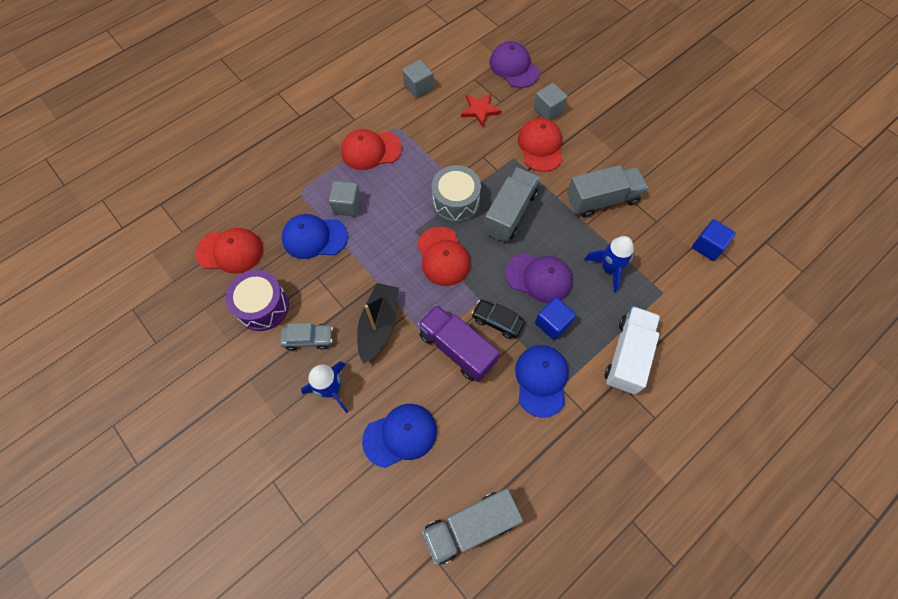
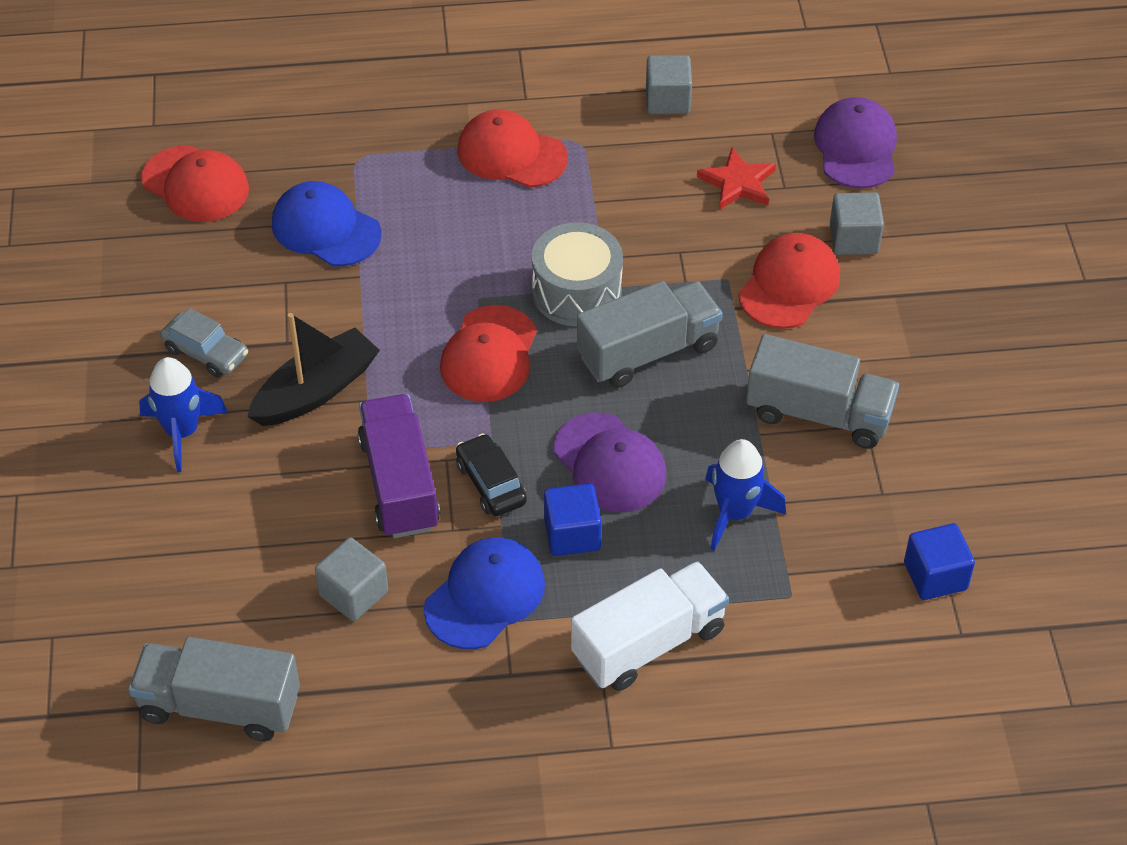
camera: 35 degrees right, 15 degrees down
purple drum [226,270,289,331] -> none
grey cube [329,181,361,216] -> grey cube moved to [315,538,388,621]
blue cap [362,404,437,468] -> none

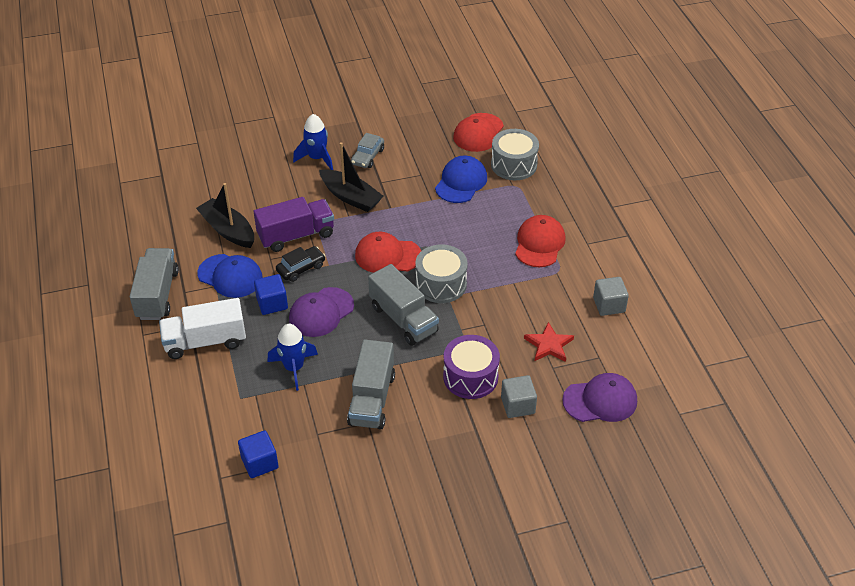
camera: 80 degrees right, 5 degrees down
grey truck [129,637,300,741] -> grey truck moved to [130,248,179,320]
grey cube [315,538,388,621] -> black boat [196,183,254,248]
white truck [571,561,729,691] -> white truck turned 120 degrees clockwise [159,298,246,359]
red cap [738,233,840,329] -> purple drum [443,335,500,399]
none -> grey drum [491,129,539,180]

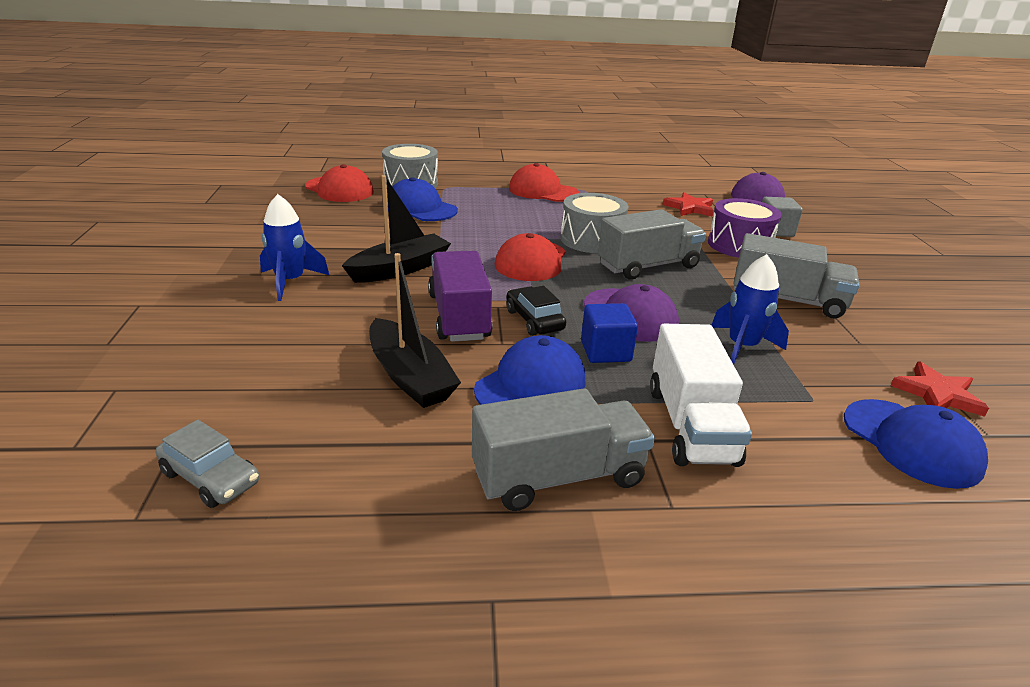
camera: 80 degrees left, 15 degrees down
grey truck [130,248,179,320] -> grey truck turned 150 degrees clockwise [472,388,655,511]
black boat [196,183,254,248] -> black boat turned 90 degrees counterclockwise [369,253,461,408]
blue cube [238,430,279,478] -> red star [891,362,989,417]
grey car [351,133,384,168] -> grey car moved to [156,420,259,508]
grey cube [593,277,629,316] -> none
none -> blue cap [844,399,988,489]

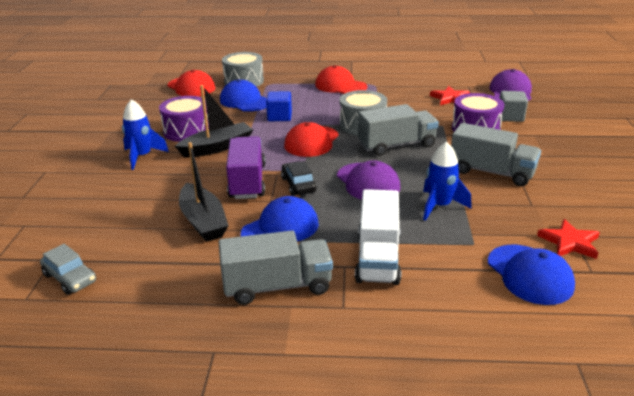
camera: 10 degrees right, 0 degrees up
blue cube [581,303,638,363] -> blue cube moved to [266,91,292,121]
none -> purple drum [159,96,209,142]

